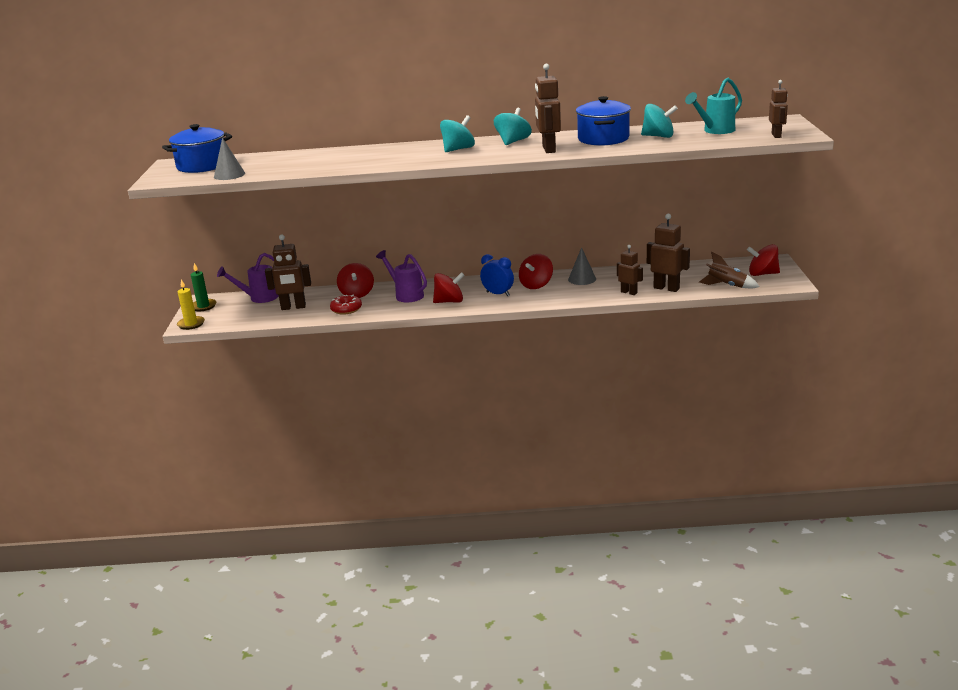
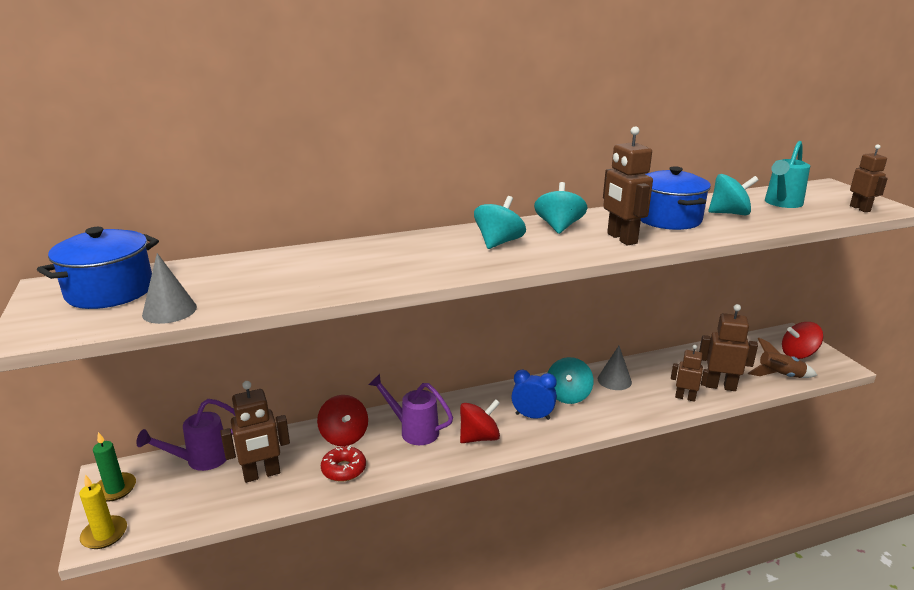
camera: 20 degrees left, 0 degrees up
red spinning top [519,254,553,289] -> turquoise spinning top [548,357,593,404]

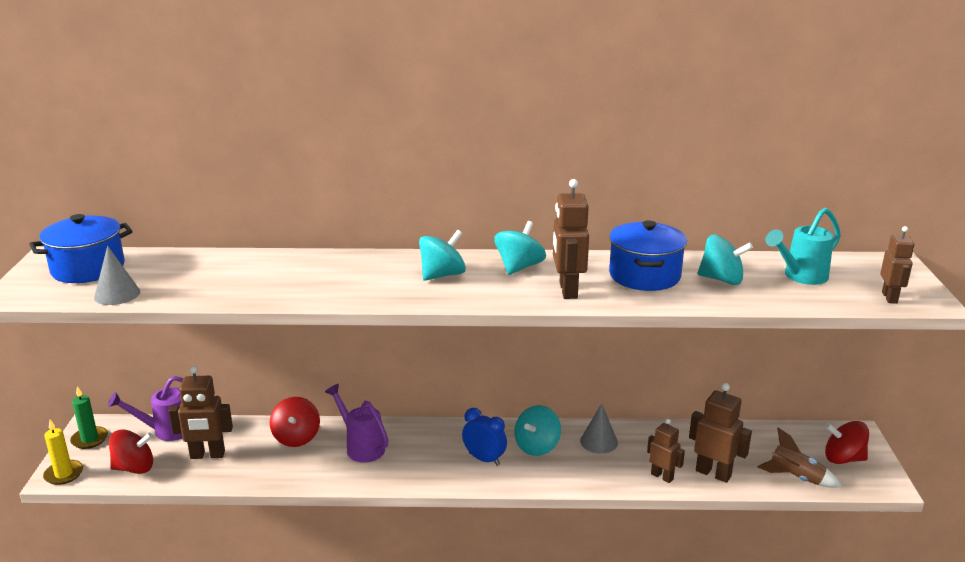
camera: 20 degrees right, 0 degrees up
red donut [321,446,366,482] -> none
red spinning top [460,400,500,443] -> red spinning top moved to [109,430,153,474]

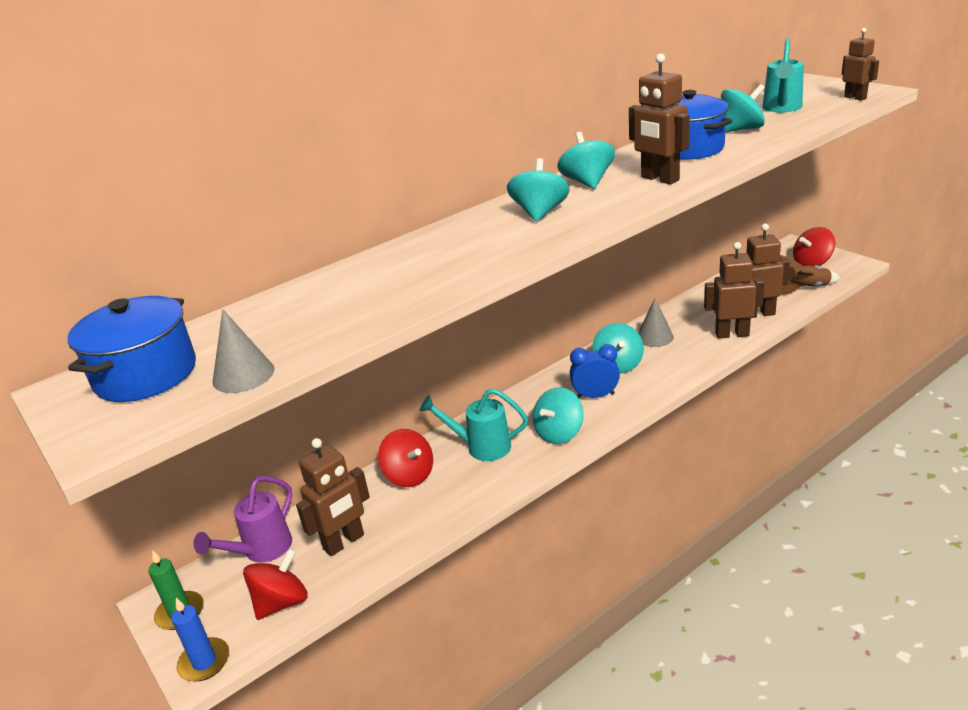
camera: 35 degrees left, 5 degrees up
yellow candle [43,420,83,485] -> blue candle [171,598,229,681]
purple watering can [325,384,389,463] -> turquoise watering can [420,388,528,461]
brown robot [647,419,685,483] -> brown robot [704,242,765,339], size x1.54
none -> turquoise spinning top [533,387,583,444]

